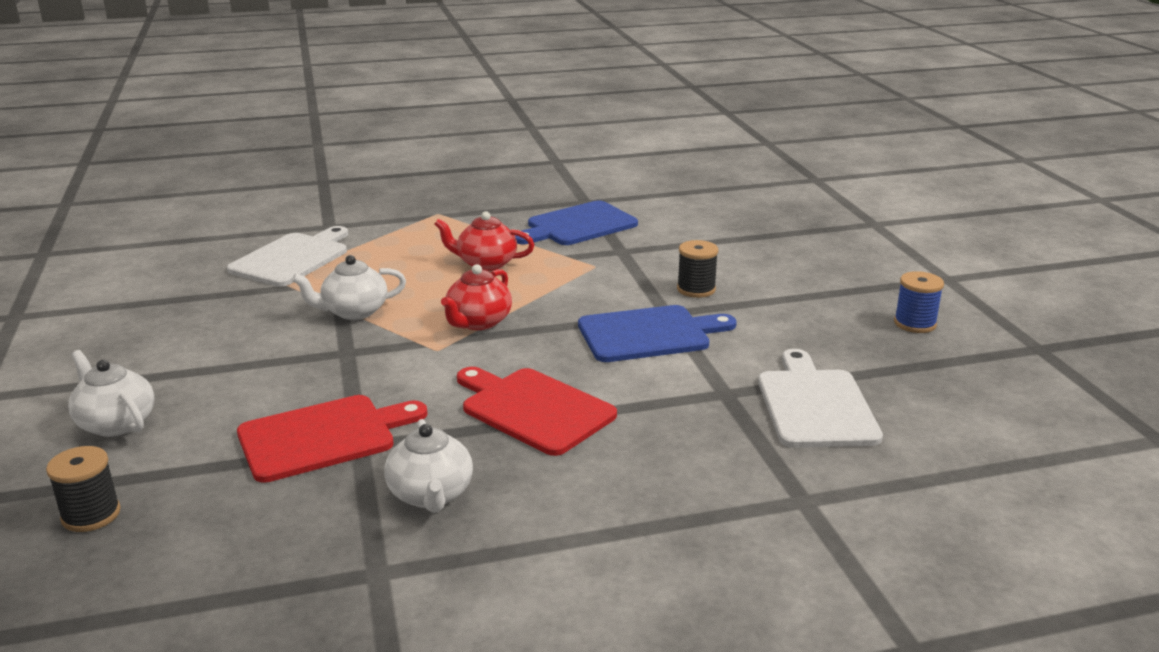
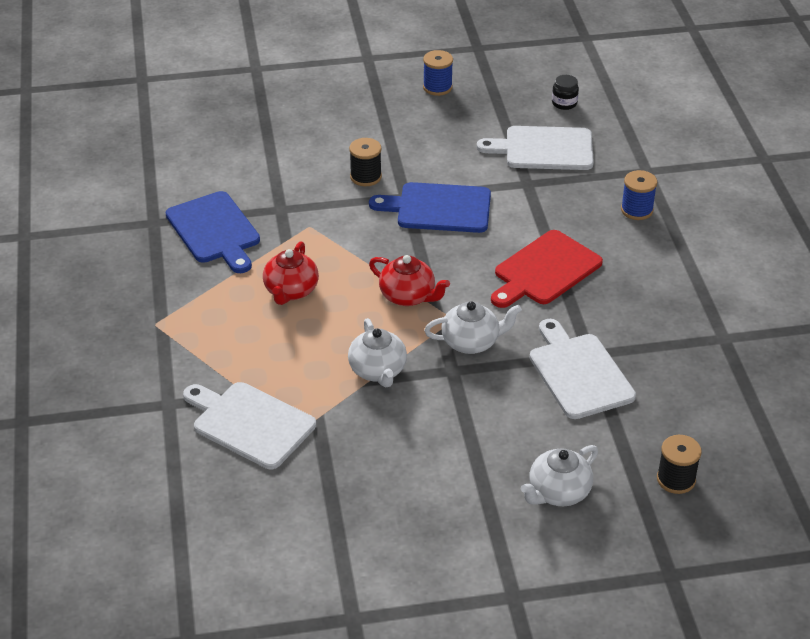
camera: 85 degrees left, 15 degrees up
red cutting board [237,395,428,483] -> white cutting board [530,319,636,419]
white teapot [384,419,473,513] -> white teapot moved to [424,301,522,354]
blue cutting board [578,305,737,362] -> blue cutting board turned 75 degrees counterclockwise [369,182,491,233]
none -> black jar [552,75,579,110]
none -> blue spool [621,170,657,220]

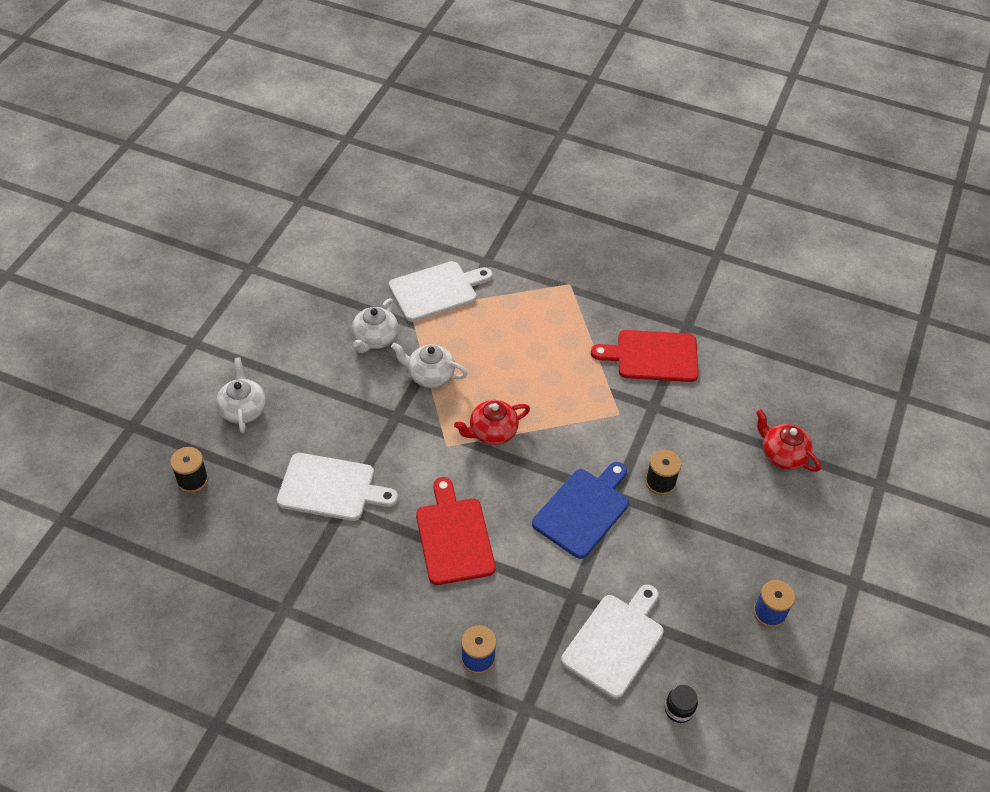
camera: 120 degrees right, 10 degrees up
blue cutting board [166,191,260,273] -> red cutting board [591,330,699,382]
red teapot [263,241,319,305] -> red teapot moved to [756,409,821,472]
white teapot [424,301,522,354] -> white teapot moved to [352,298,399,353]

